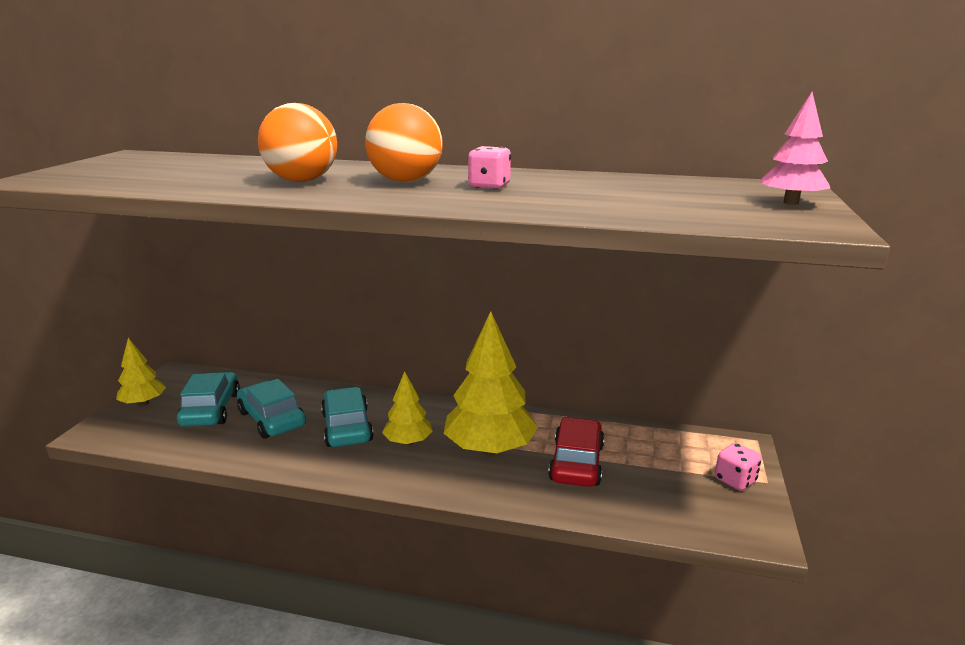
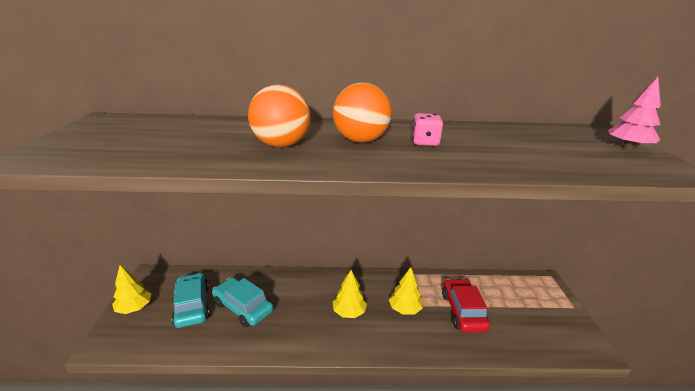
camera: 15 degrees left, 5 degrees up
turquoise car [321,387,374,447] -> none
yellow tree [443,311,538,455] -> yellow tree [389,267,423,314], size x0.54
pink dice [715,443,762,491] -> none

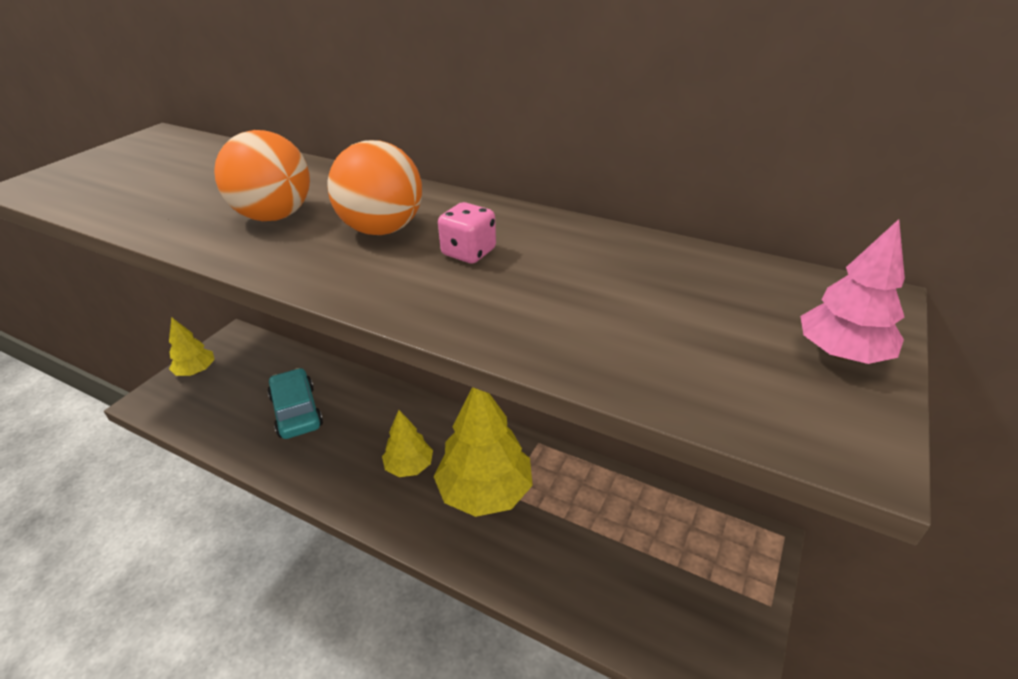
camera: 30 degrees right, 10 degrees up
turquoise car [172,273,210,328] -> none
yellow tree [389,267,423,314] -> yellow tree [433,387,533,517], size x1.84
red car [442,279,490,332] -> none

